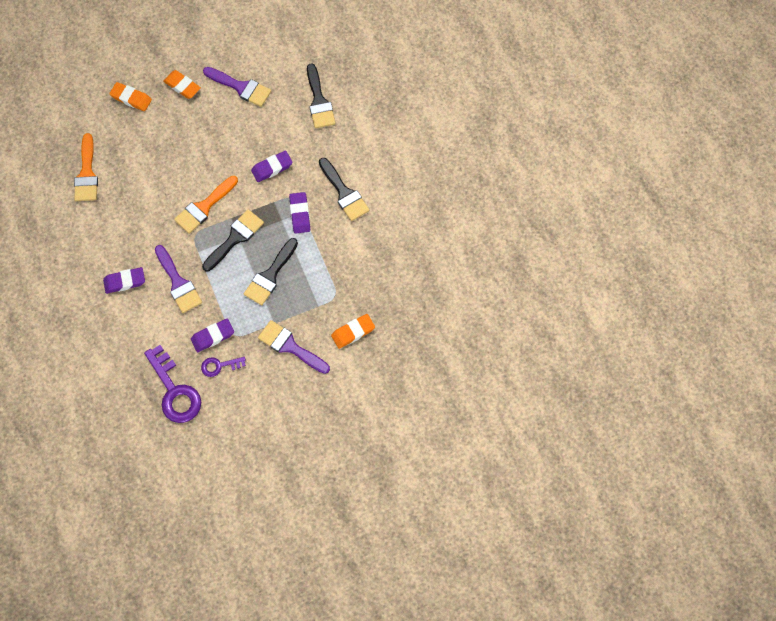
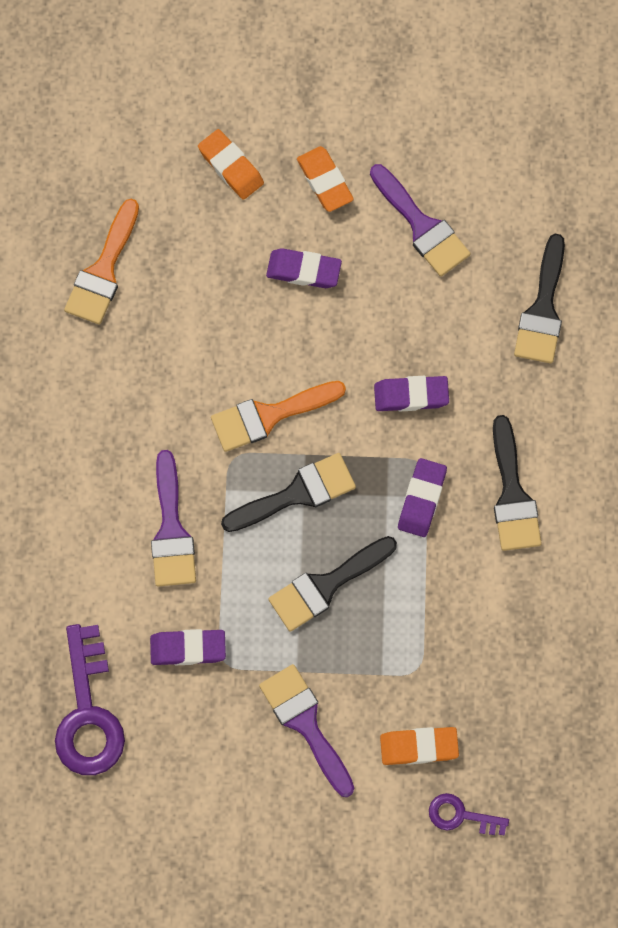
camera: 25 degrees right, 5 degrees up
purple eraser [103,267,145,294] -> purple eraser moved to [266,248,342,288]
purple key [201,357,246,377] -> purple key moved to [429,793,509,836]

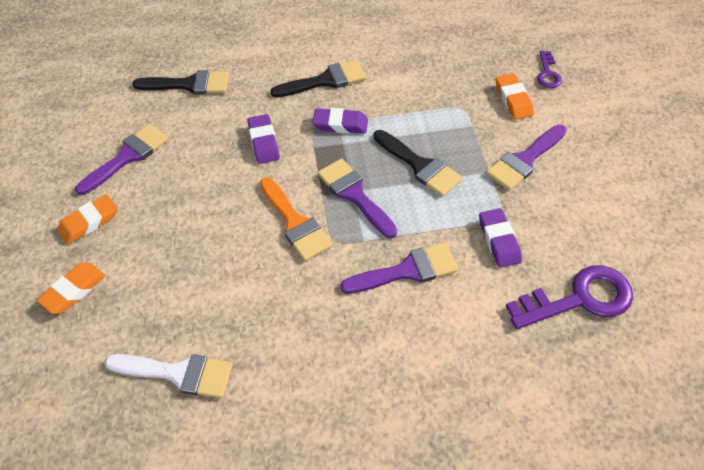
camera: 100 degrees left, 20 degrees down
orange brush [64,199,139,325] -> white brush [104,354,233,398]
black brush [221,453,356,532] -> purple brush [318,158,397,238]
purple eraser [266,248,342,288] -> none

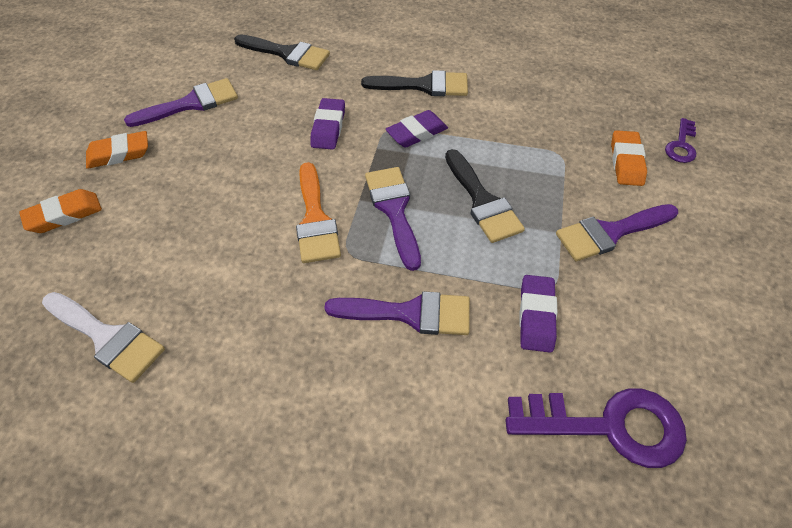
camera: 20 degrees right, 0 degrees up
purple eraser [312,108,368,134] -> purple eraser turned 60 degrees counterclockwise [386,110,448,148]

